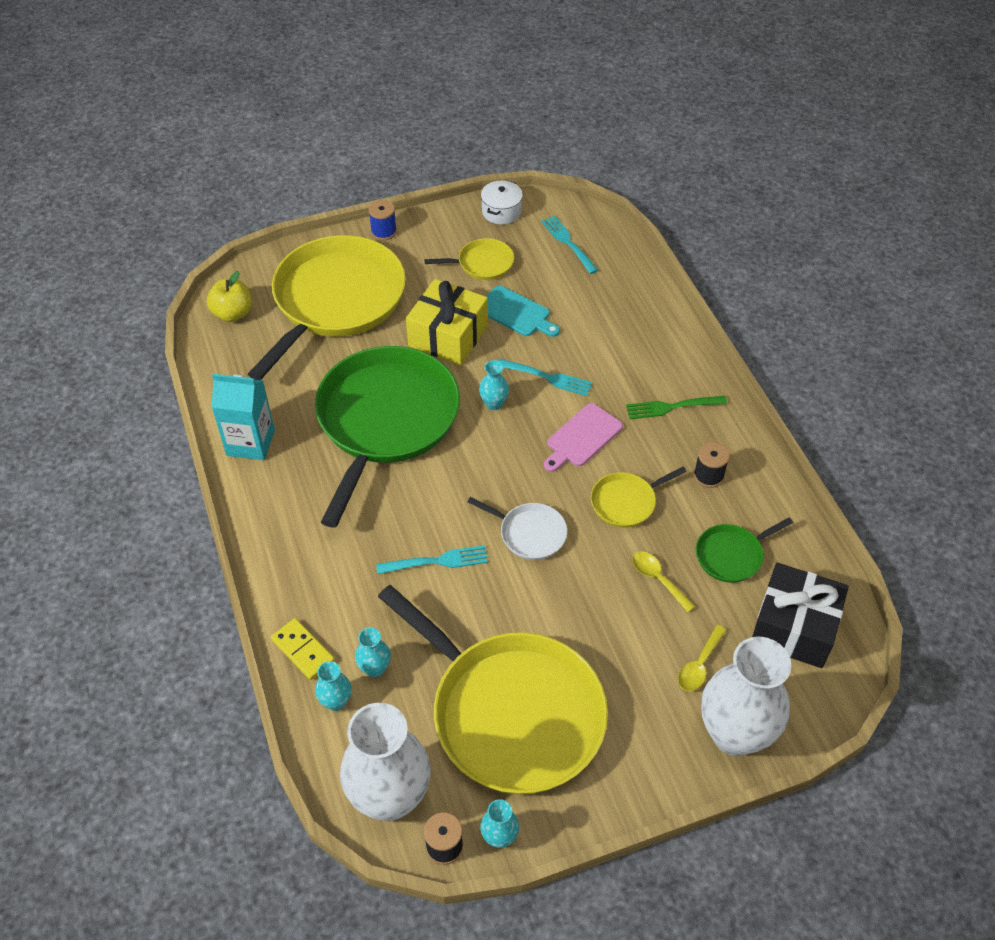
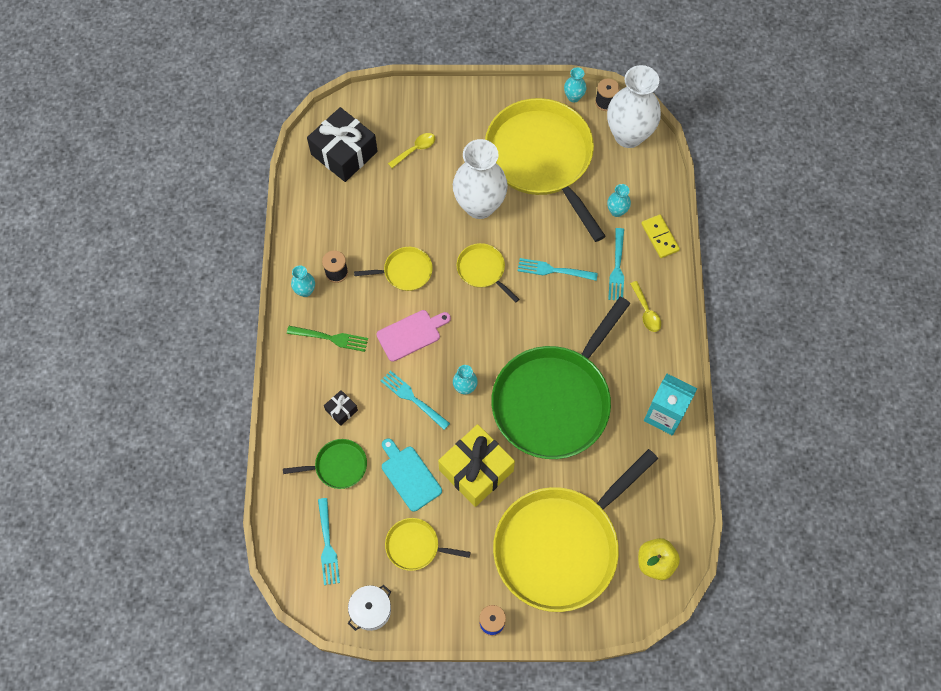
camera: 160 degrees left, 15 degrees up
turquoise vase [315,661,351,711] -> turquoise vase moved to [291,265,315,297]
white pan [467,497,567,560] -> yellow pan [457,243,519,302]
yellow spoon [632,551,695,612] -> yellow spoon moved to [630,281,661,332]
green pan [696,517,793,583] -> green pan moved to [283,439,367,489]
white vase [701,637,792,756] -> white vase moved to [453,139,508,219]
none -> black gift [324,390,358,426]
none -> turquoise fork [608,228,624,301]

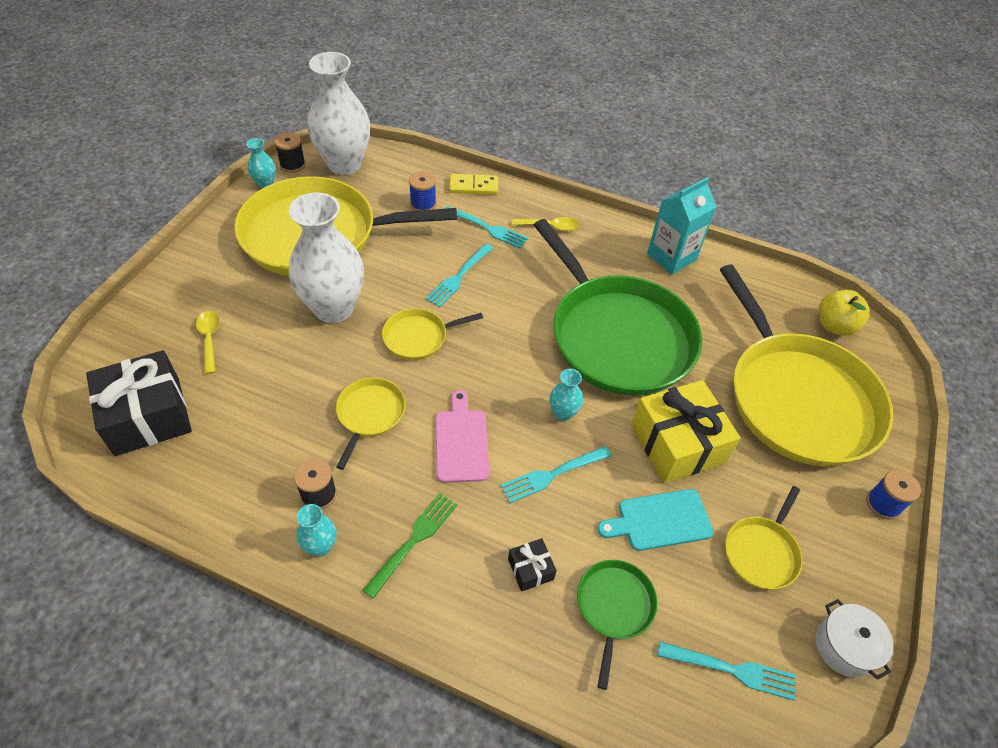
camera: 70 degrees left, 15 degrees down
turquoise vase [607,184,631,217] -> blue spool [409,171,436,211]

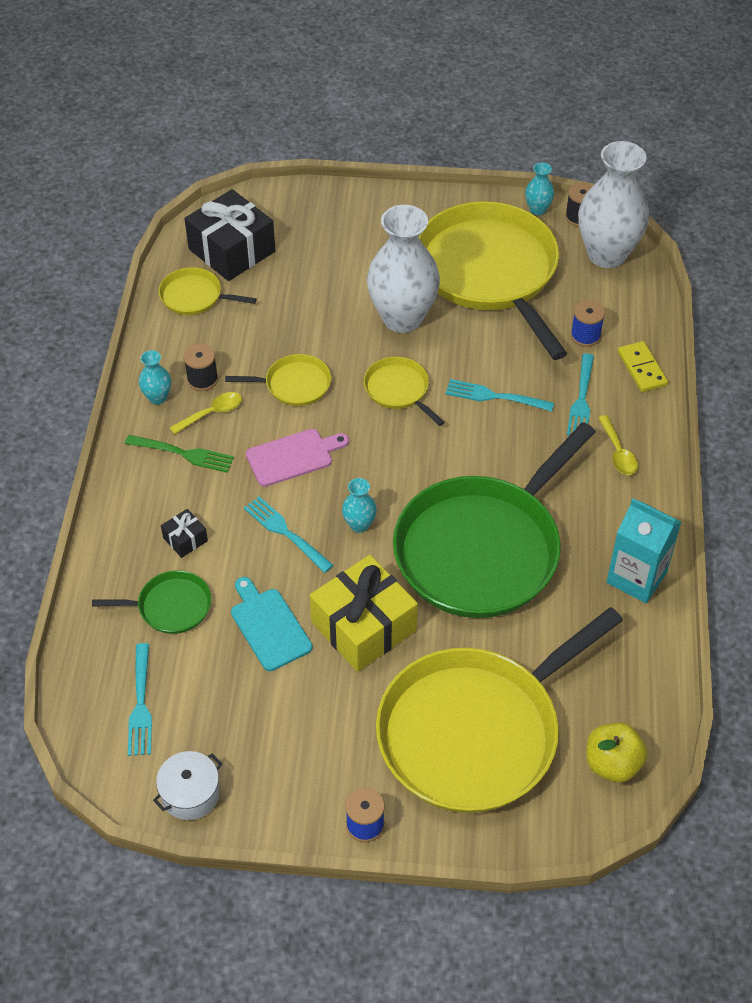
camera: 75 degrees right, 0 degrees up
yellow spoon [196,311,220,374] -> yellow spoon moved to [169,392,242,434]
yellow pan [725,486,803,589] -> yellow pan moved to [159,267,257,315]

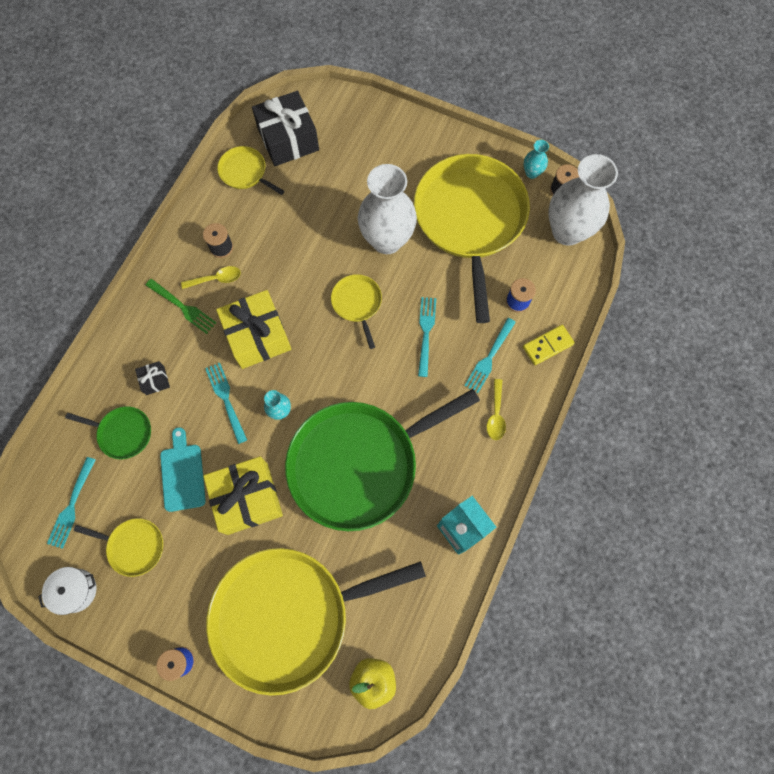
camera: 20 degrees right, 20 degrees up
turquoise vase [139,350,171,405] -> none
yellow pan [225,354,331,406] -> yellow pan moved to [74,518,163,577]
pink cutting board [246,429,349,487] -> yellow gift [216,290,291,369]
turquoise fork [446,379,554,412] -> turquoise fork turned 60 degrees clockwise [418,297,436,377]
yellow domino [618,341,668,392] -> yellow domino turned 60 degrees clockwise [523,325,575,365]

